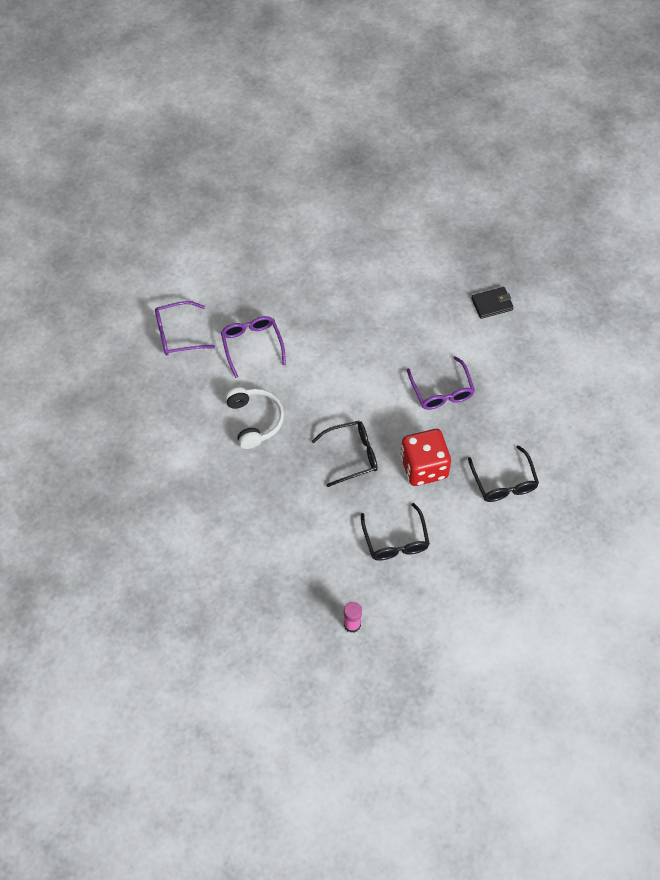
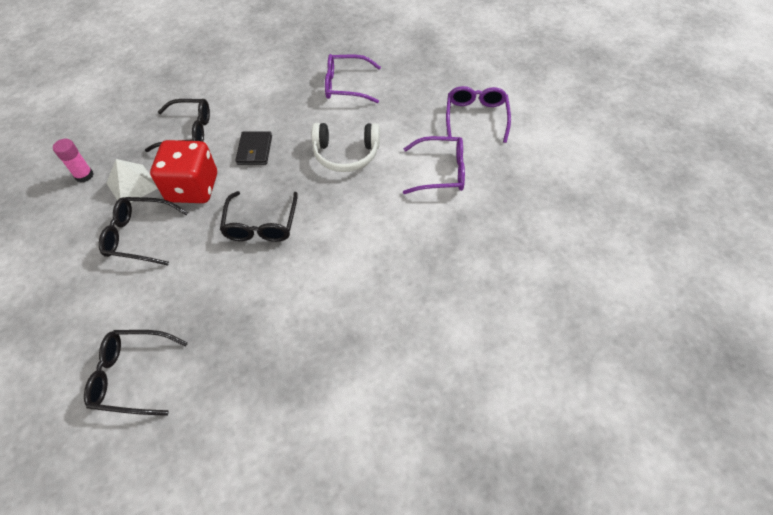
camera: 110 degrees right, 5 degrees down
red dice [401,429,451,486] -> red dice moved to [150,140,217,203]
purple glasses [407,356,475,410] -> purple glasses moved to [325,54,381,103]
black wallet [471,287,514,319] -> black wallet moved to [235,131,272,165]
none -> white pyramid [106,159,158,203]
none -> black glasses [145,99,210,152]

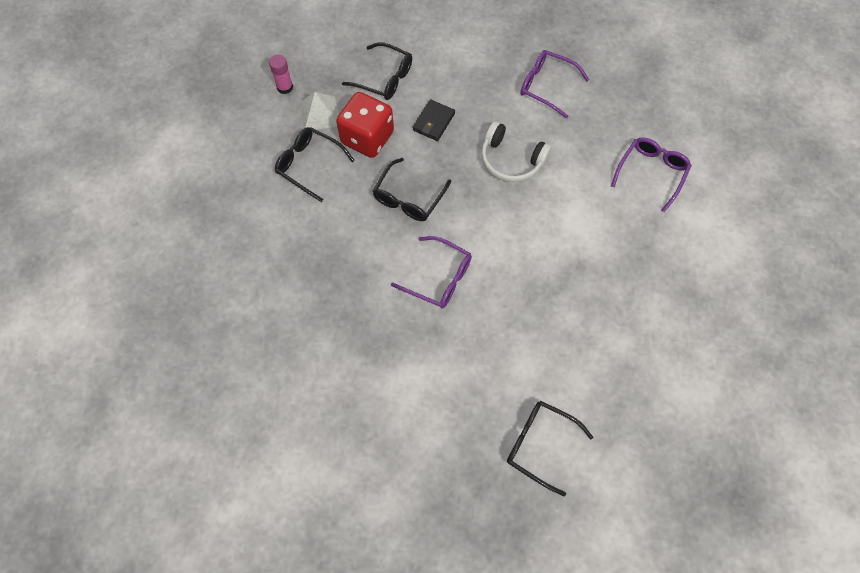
camera: 25 degrees right, 10 degrees up
black glasses [84,330,188,416] -> black glasses moved to [507,401,594,496]
purple glasses [403,136,465,194] -> purple glasses moved to [391,236,472,309]

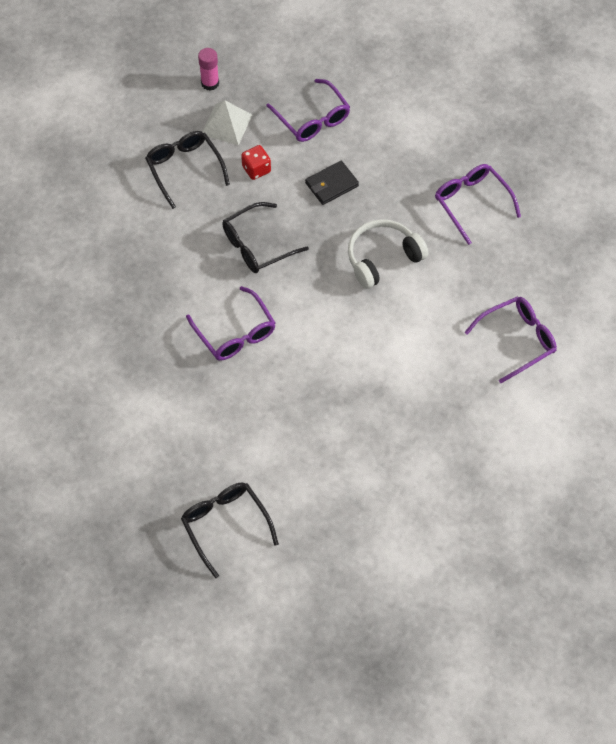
camera: 30 degrees right, 5 degrees down
red dice [336,92,394,158] -> red dice [241,145,271,180], size x0.49
black glasses [342,42,412,100] -> purple glasses [267,79,350,142]
white headphones [481,121,552,182] -> white headphones turned 90 degrees clockwise [348,219,428,289]

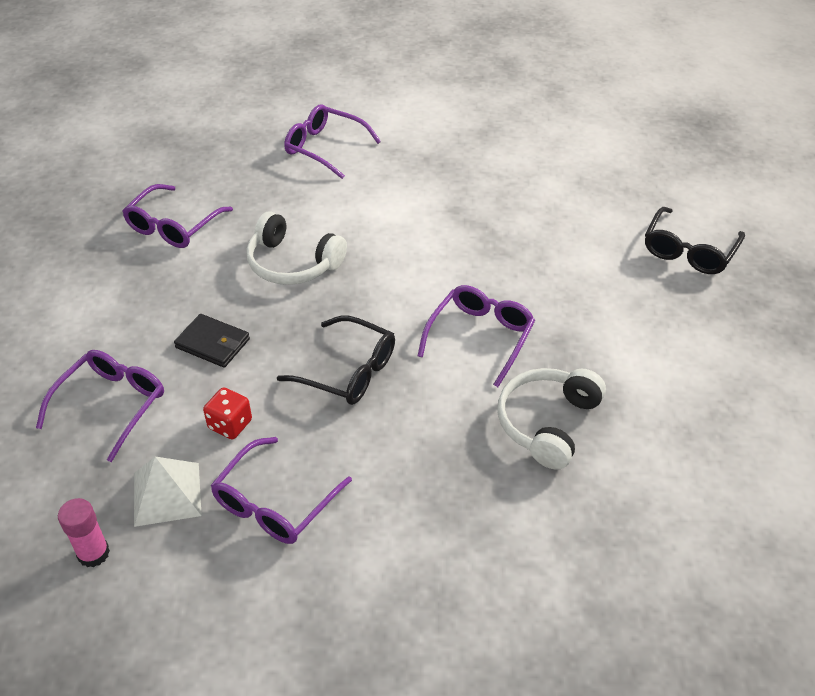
camera: 120 degrees left, 15 degrees down
black glasses [145,131,230,209] -> purple glasses [210,437,352,544]
none -> white headphones [497,368,606,470]

